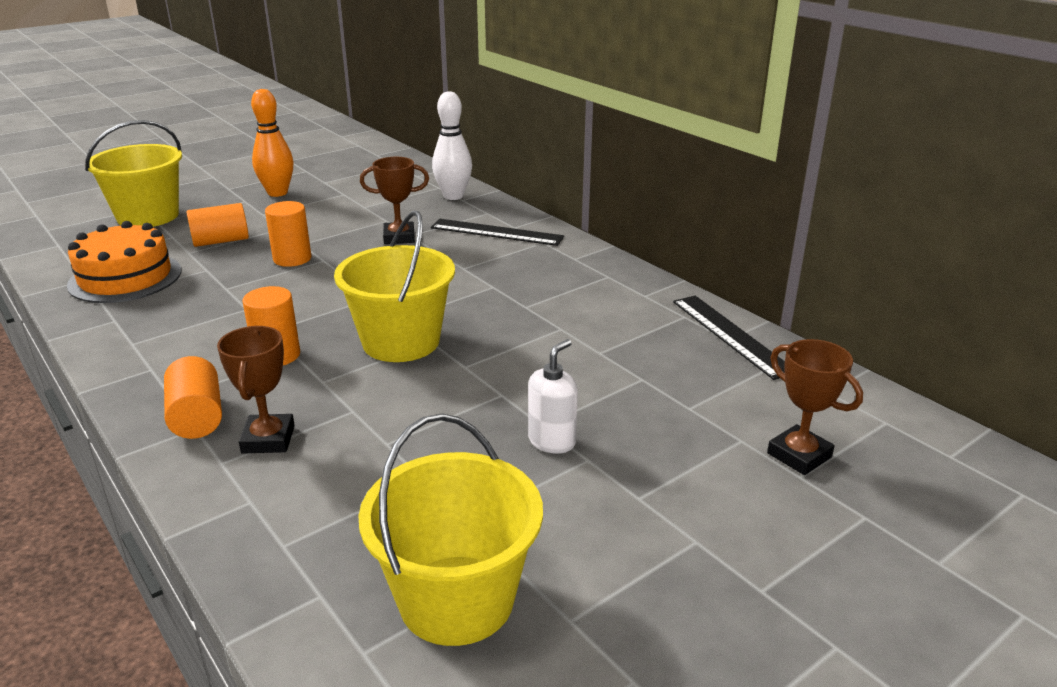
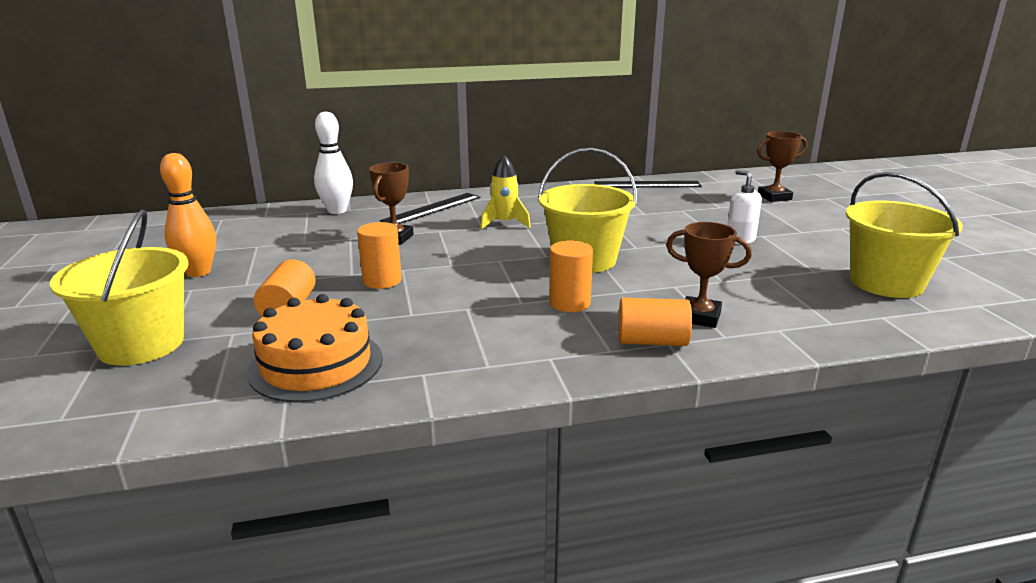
camera: 65 degrees left, 5 degrees down
none -> yellow rocket [480,155,531,230]

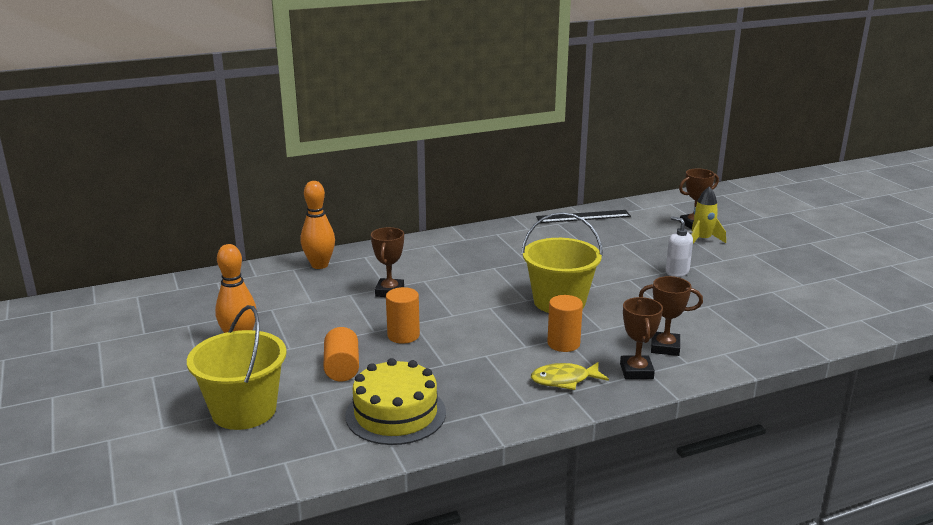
camera: 10 degrees left, 0 degrees up
orange cake [247,294,383,403] -> yellow cake [345,358,446,445]
white bowling pin [314,112,353,214] -> orange bowling pin [301,181,335,269]
black ruler [380,193,480,224] -> none
yellow rocket [480,155,531,230] -> yellow rocket moved to [691,186,726,243]
orange cylinder [618,298,692,346] -> brown trophy [620,297,663,379]
yellow bucket [846,172,963,298] -> none
none -> yellow fish [531,362,609,390]

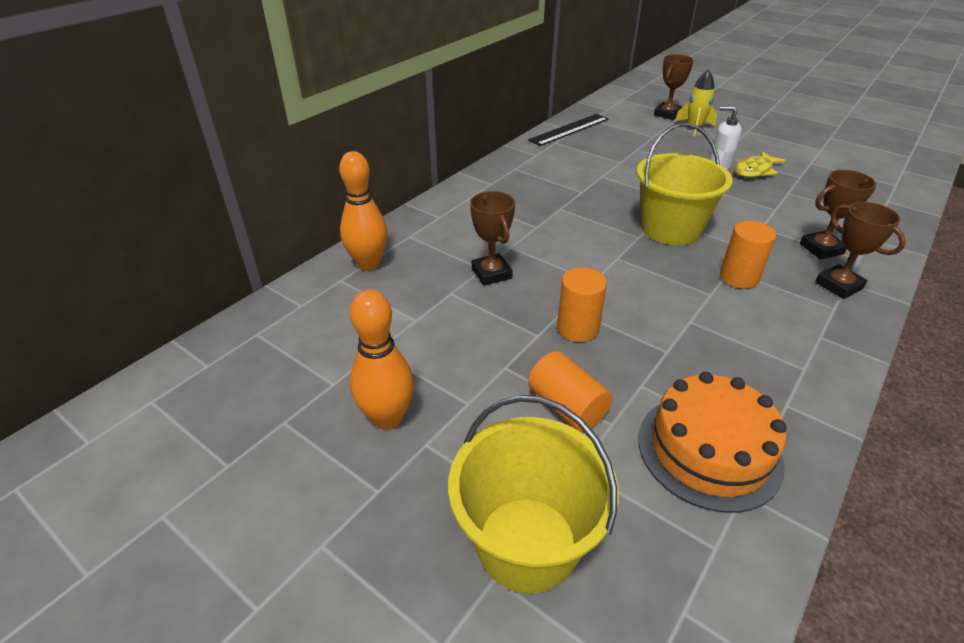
camera: 30 degrees left, 15 degrees up
yellow cake [345,358,446,445] -> orange cake [638,372,787,513]
yellow fish [531,362,609,390] -> yellow fish moved to [734,151,786,178]

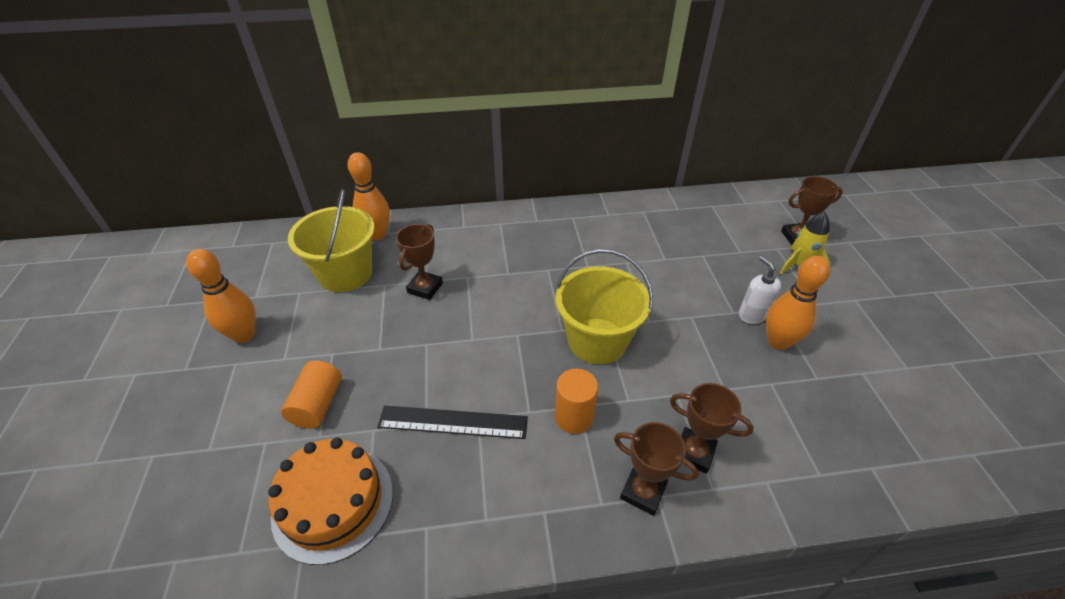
camera: 45 degrees right, 5 degrees up
yellow bucket [448,395,619,594] -> yellow bucket moved to [288,189,375,292]
black ruler [528,114,608,146] -> black ruler moved to [377,406,528,439]
orange cylinder [557,268,607,342] -> none
yellow fish [734,151,786,178] -> orange bowling pin [766,256,830,350]
brown trophy [815,202,906,299] -> brown trophy turned 75 degrees counterclockwise [614,422,699,516]

